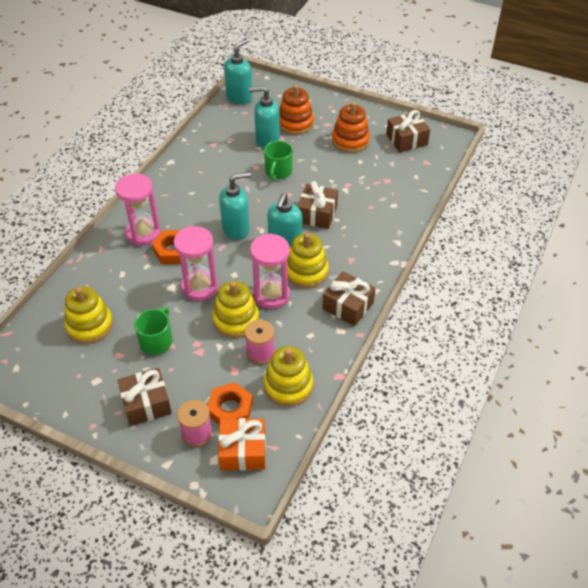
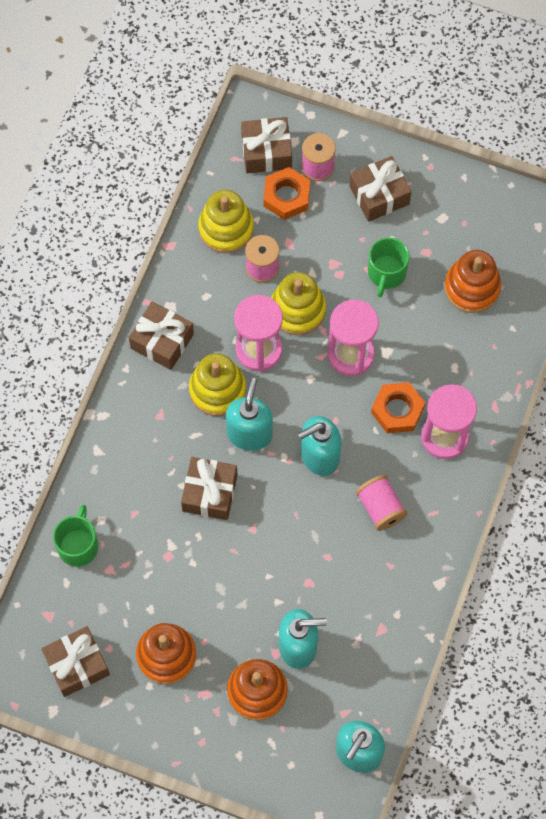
camera: 175 degrees right, 20 degrees up
yellow stacking toy [64,286,113,344] -> orange stacking toy [444,250,501,313]
orange gift [218,418,266,471] -> brown gift [241,117,292,174]
green mug [264,141,293,180] -> green mug moved to [53,505,98,567]
none -> pink spool [356,475,408,531]

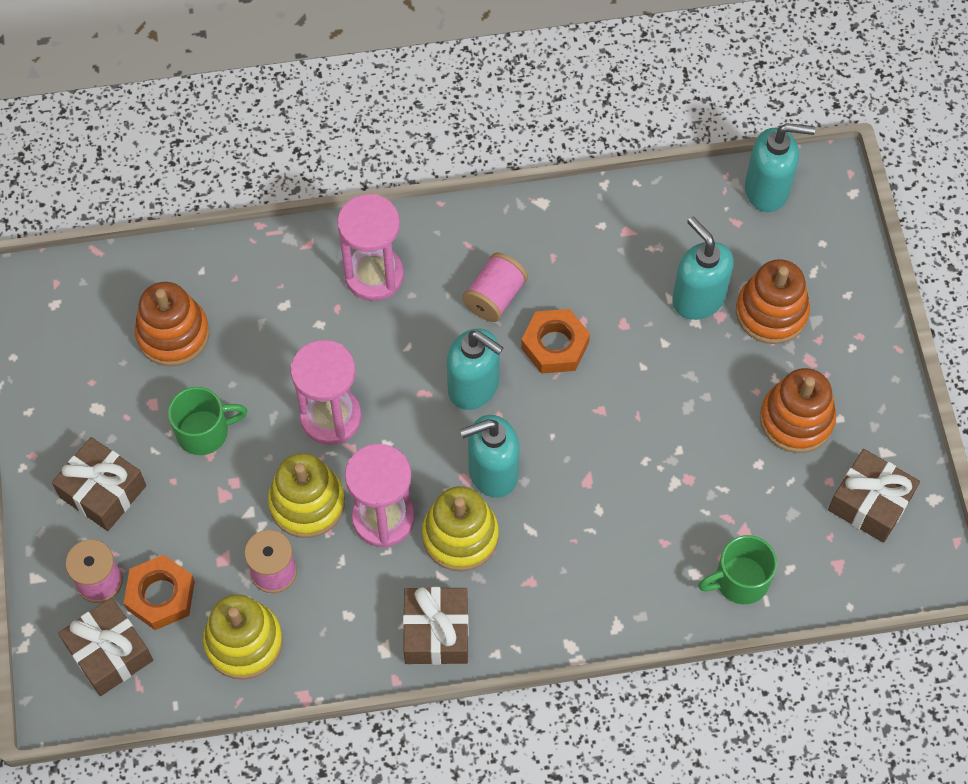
camera: 120 degrees left, 5 degrees down
brown gift [181,457,238,520] -> none
orange nut [371,382,425,433] -> orange nut moved to [521,309,590,374]

